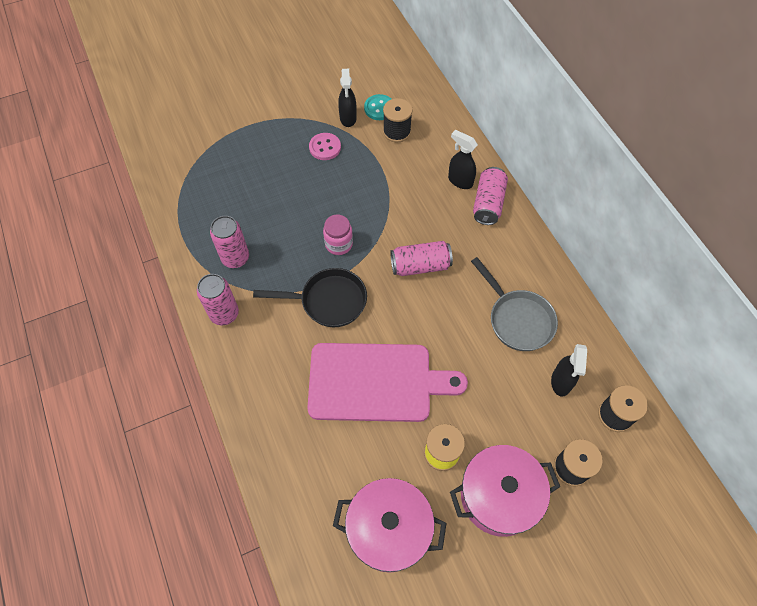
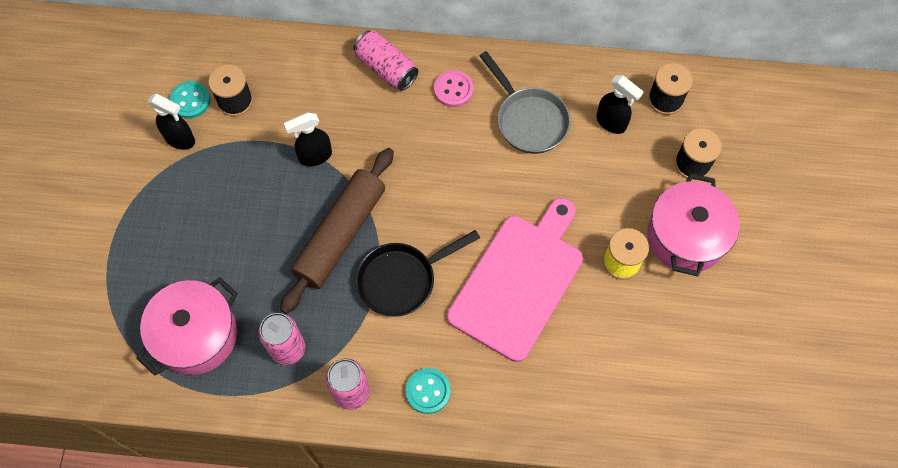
camera: 60 degrees left, 5 degrees up
black pan [253,268,367,327] -> black pan turned 150 degrees counterclockwise [356,230,480,317]
pink button [309,133,341,160] -> pink button moved to [434,70,474,107]
pink jar [323,215,353,255] -> brown rolling pin [280,148,394,314]
pink pot [333,478,447,573] -> pink pot moved to [136,277,238,376]
pink can [390,241,453,276] -> none
black spray bottle [448,130,478,189] -> black spray bottle moved to [284,113,332,166]
grey pan [471,257,558,351] -> grey pan turned 60 degrees clockwise [480,51,571,154]
none -> turquoise button [406,368,451,414]

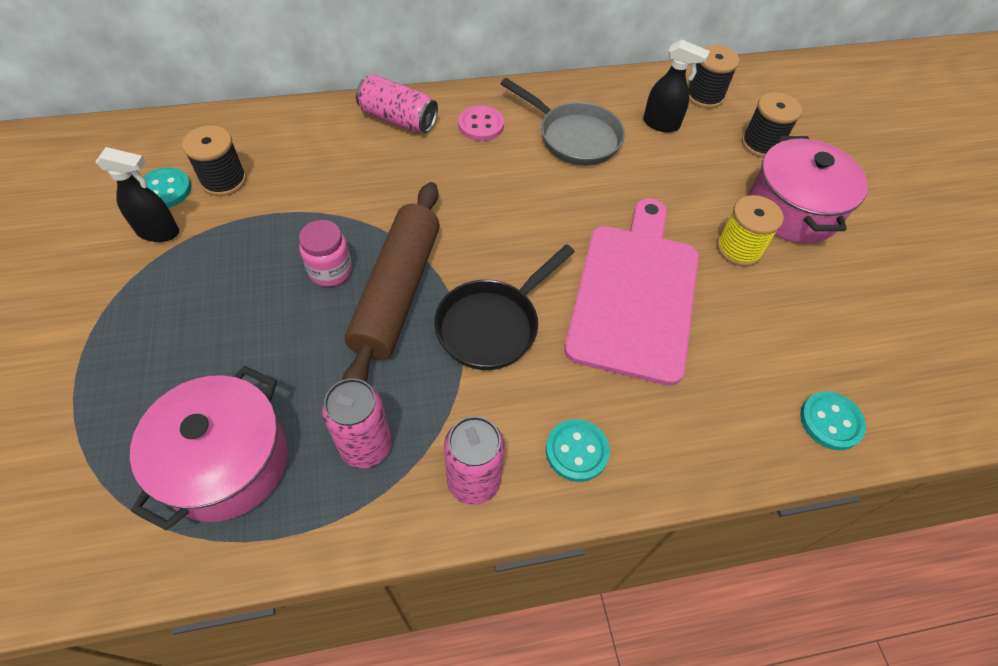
camera: 20 degrees left, 10 degrees down
black spray bottle [284,113,332,166] -> none
none -> pink jar [299,220,352,287]
none -> turquoise button [800,391,866,450]

